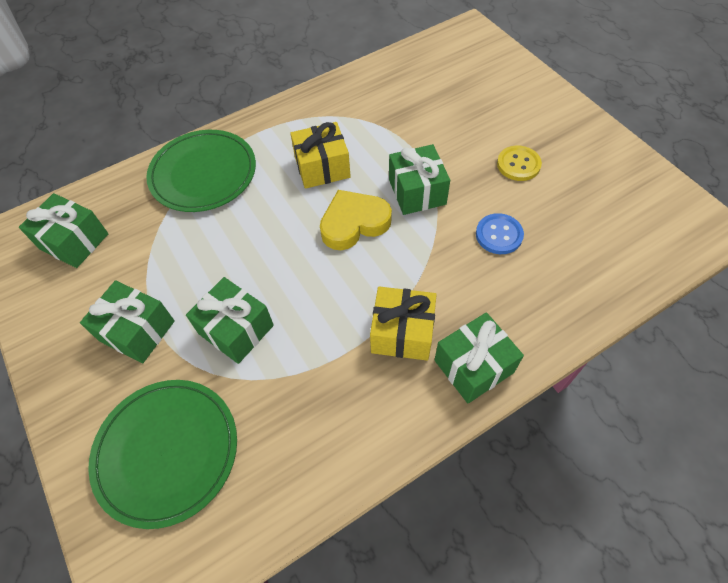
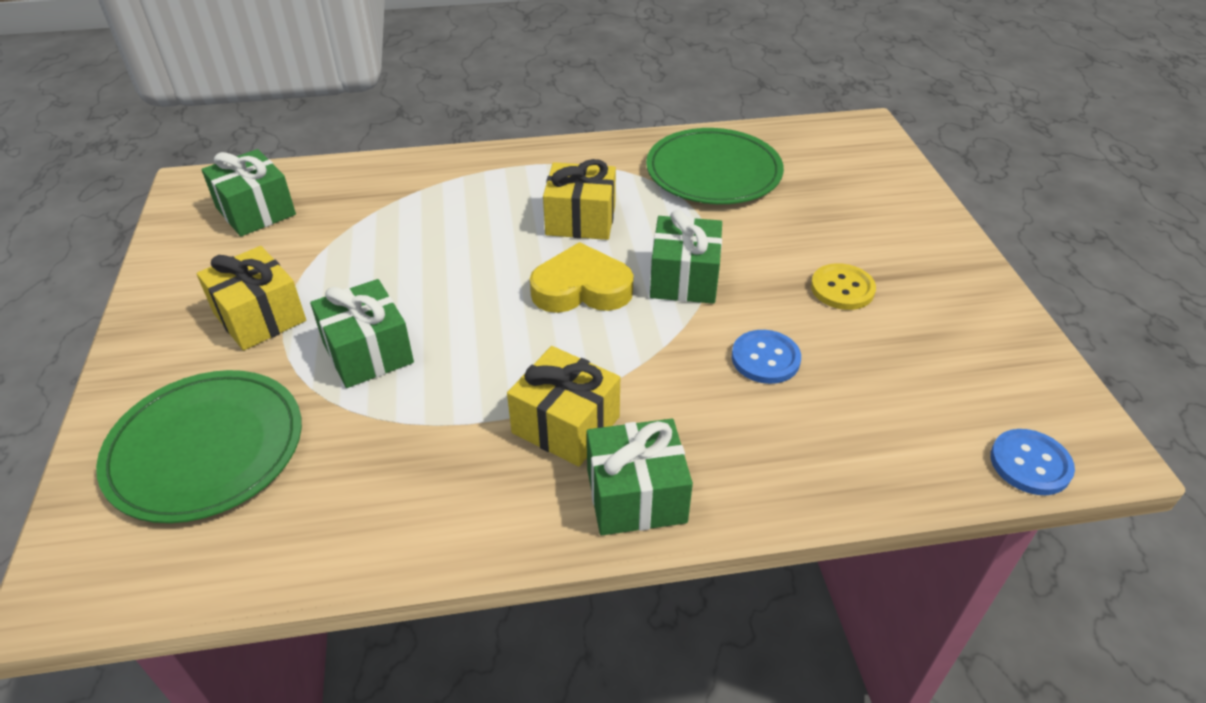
camera: 20 degrees right, 15 degrees down
green gift [80,280,175,363] -> yellow gift [197,246,306,351]
green plate [146,130,256,212] -> green plate moved to [646,128,784,204]
none -> blue button [990,429,1075,495]

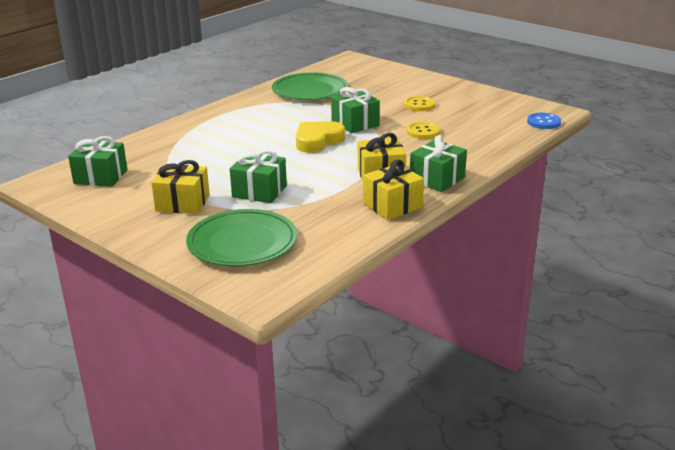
camera: 40 degrees left, 15 degrees down
yellow gift [543,159,616,240] -> yellow gift moved to [363,159,424,220]
blue button [731,330,801,384] -> yellow button [406,122,440,139]

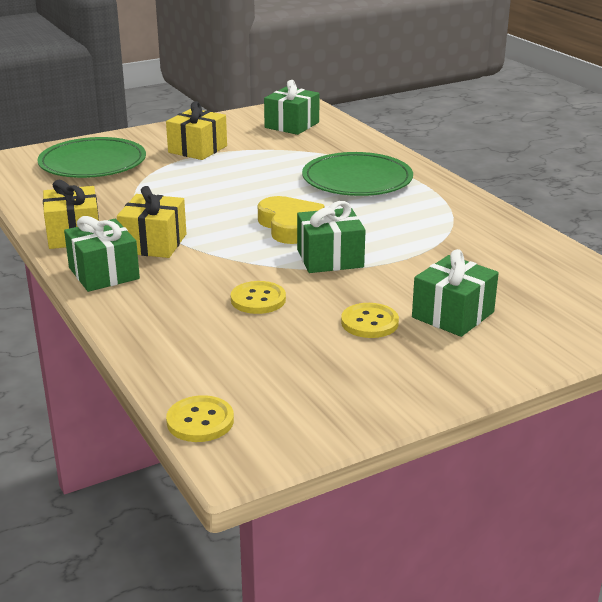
camera: 110 degrees right, 0 degrees up
green gift [230,150,287,203] -> green gift moved to [412,249,499,337]
green plate [272,72,348,100] -> green plate moved to [302,152,413,196]
blue button [527,113,561,129] -> yellow button [166,395,234,442]

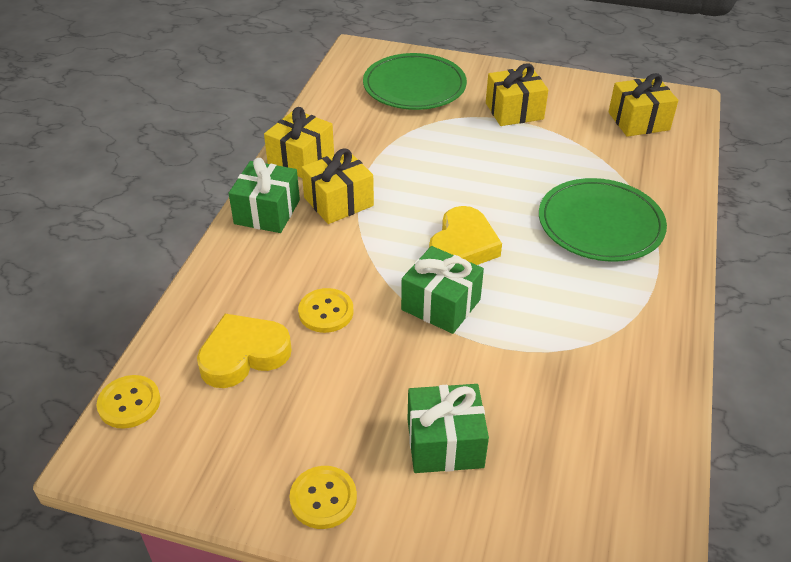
camera: 45 degrees right, 15 degrees up
green gift [264,80,320,135] -> yellow gift [609,73,678,137]
yellow button [341,303,399,338] -> yellow button moved to [289,466,357,529]
none -> yellow heart [197,314,292,388]

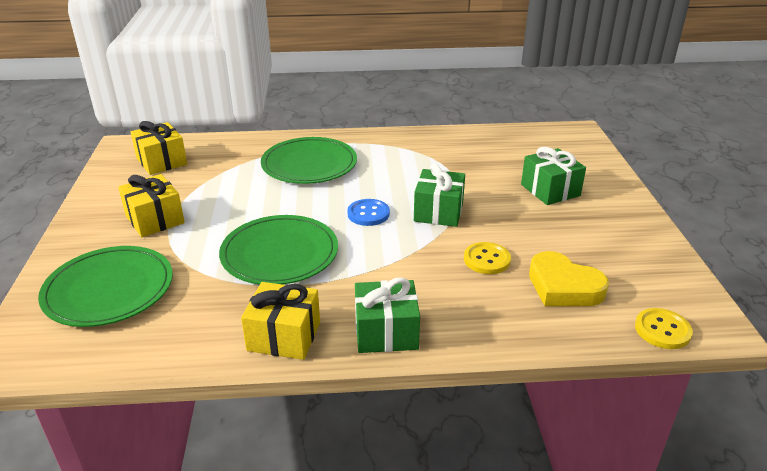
camera: 110 degrees left, 10 degrees down
yellow button [289,466,357,529] -> none
yellow gift [301,148,374,224] -> none
yellow heart [429,206,502,265] -> blue button [347,199,390,226]
none -> green plate [219,215,338,285]

